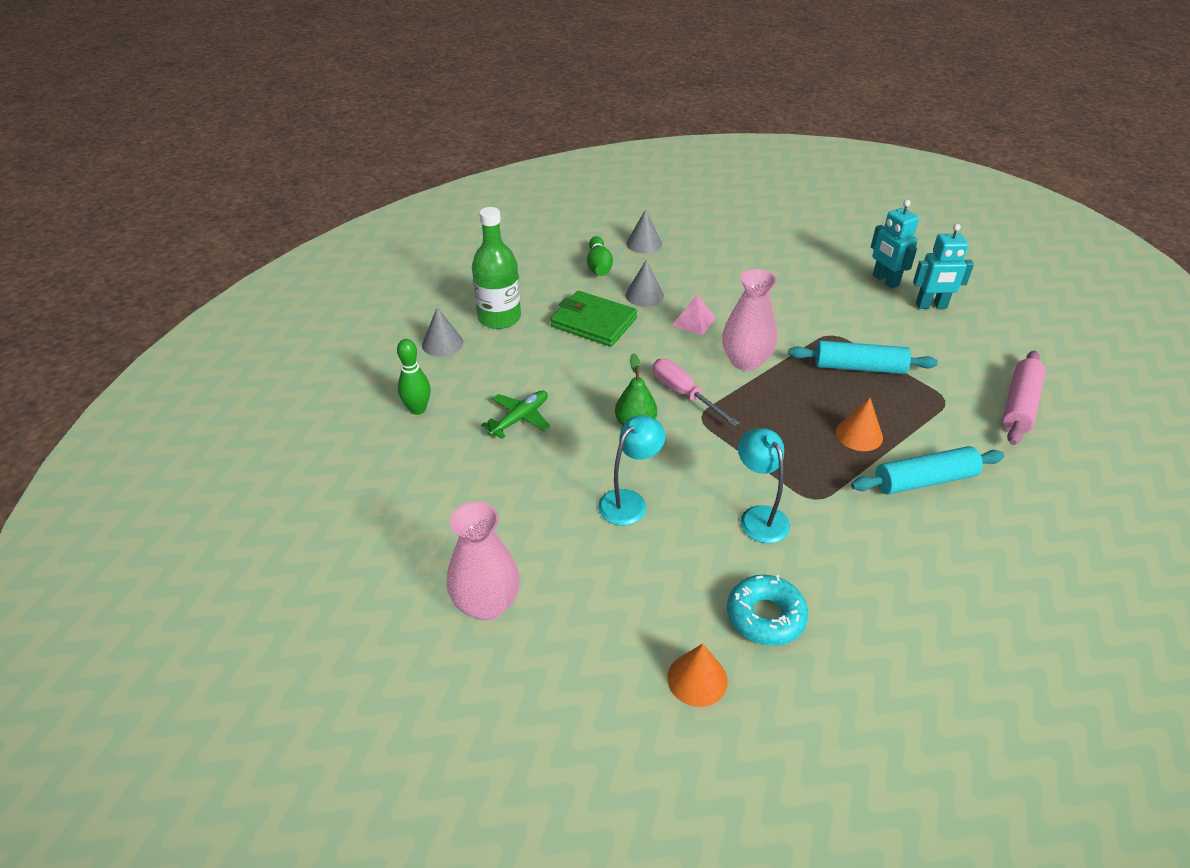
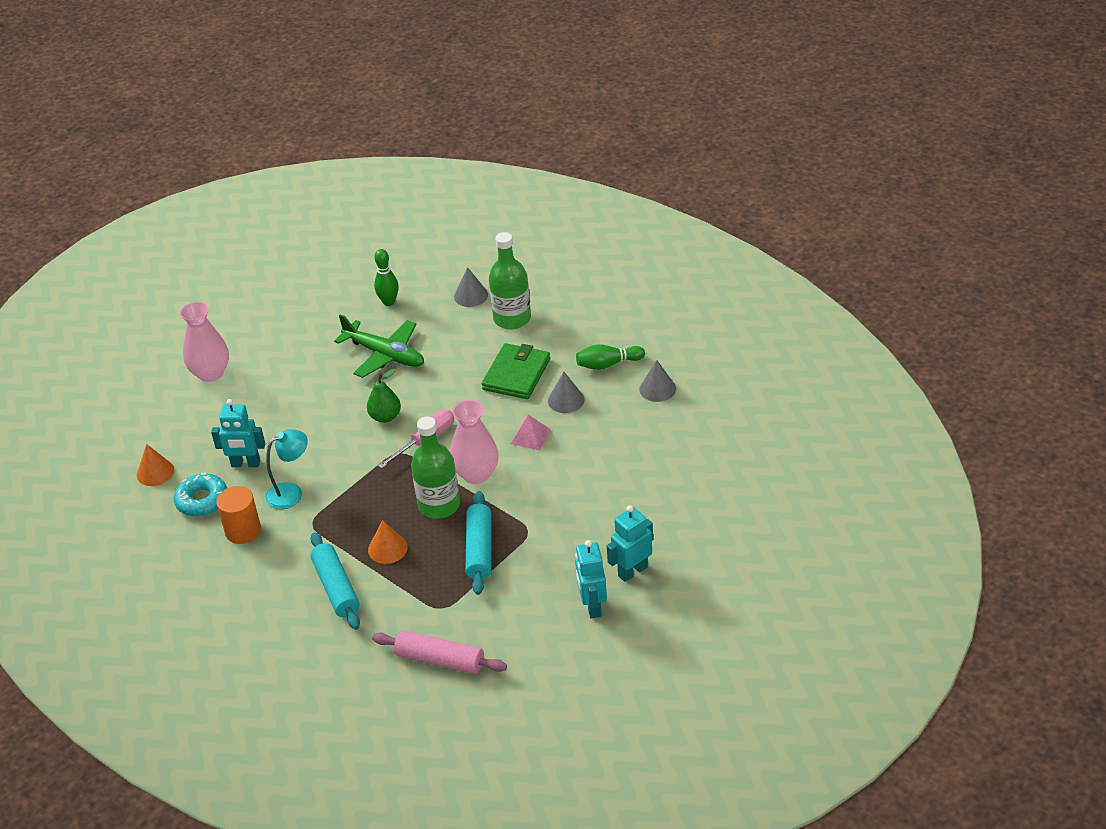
camera: 85 degrees right, 0 degrees up
green plane [481,391,550,439] -> green plane [334,315,424,378], size x1.60
turquoise lamp [598,415,665,526] -> none
none -> turquoise robot [211,399,265,467]
none -> orange cylinder [216,486,261,544]
none -> green bottle [411,417,460,519]

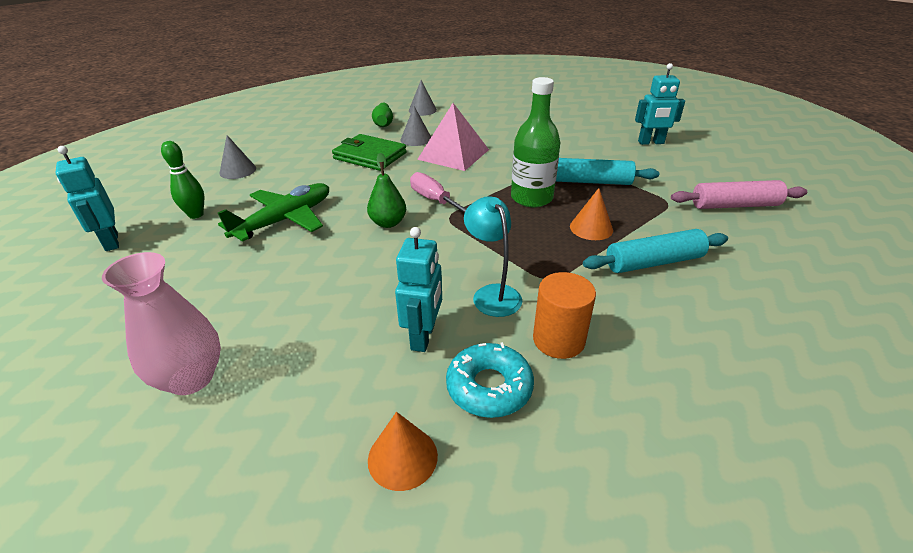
camera: 85 degrees left, 5 degrees down
pink rolling pin [372,630,507,674] -> pink rolling pin turned 60 degrees clockwise [671,180,807,209]
pink vase [450,400,499,484] -> none
green bottle [489,232,531,329] -> none
pink pyramid [511,415,551,451] -> pink pyramid [417,103,489,171], size x1.90
turquoise robot [607,505,653,582] -> turquoise robot moved to [56,146,119,251]

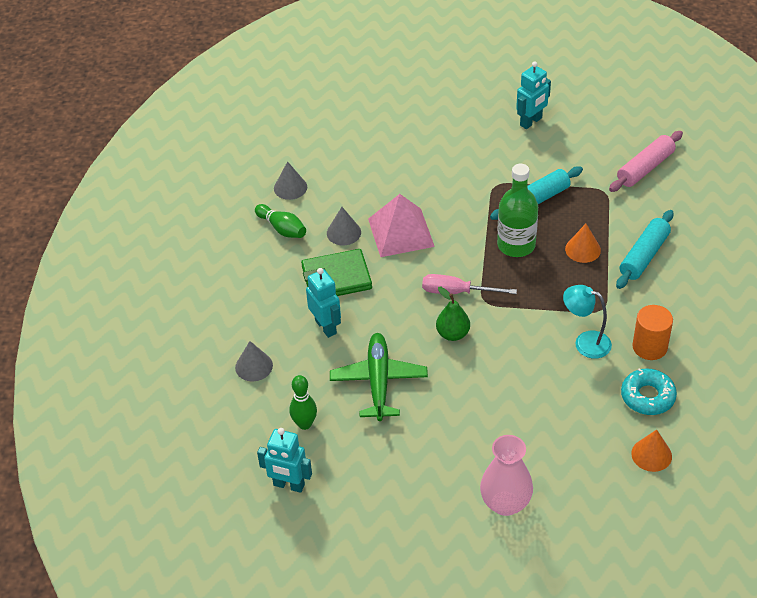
camera: 40 degrees left, 10 degrees up
turquoise robot [395,227,442,352] -> turquoise robot moved to [306,268,341,338]

